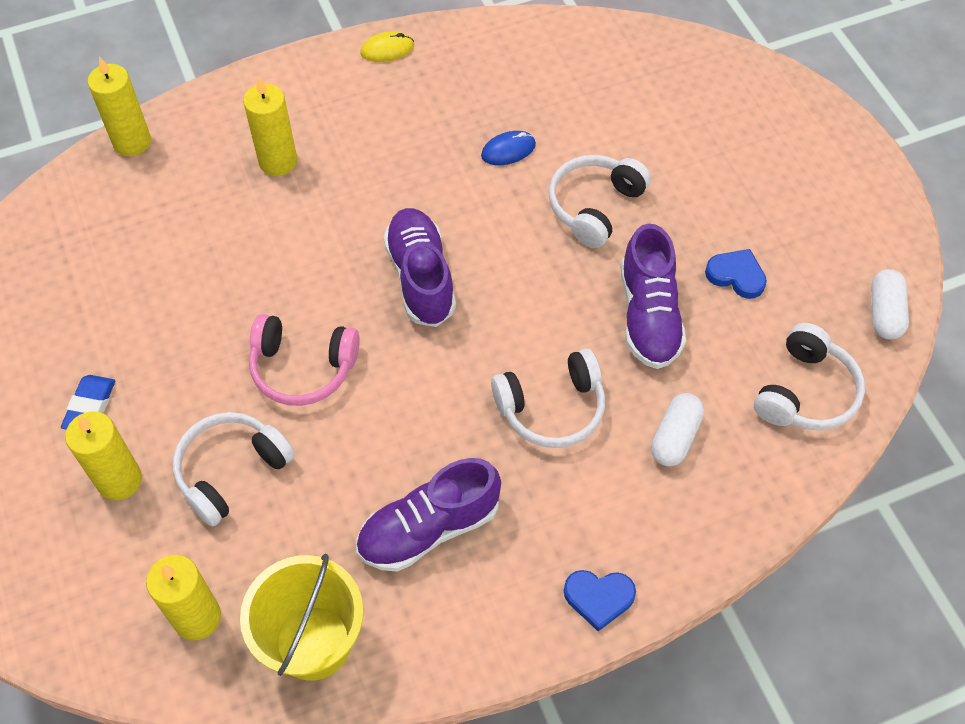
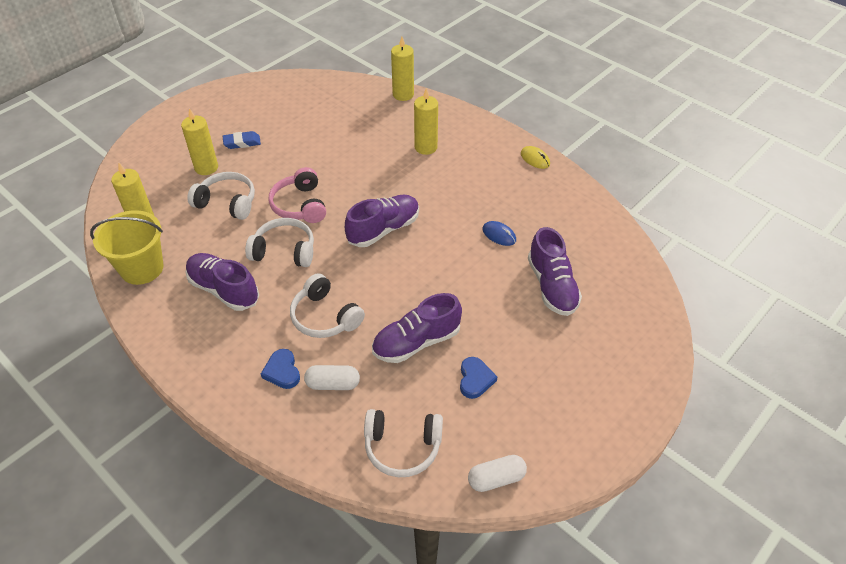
camera: 65 degrees right, 10 degrees down
white headphones [548,155,651,248] -> white headphones moved to [245,218,314,267]
blue heart [564,570,636,631] -> blue heart moved to [261,349,300,389]
none -> purple shoe [528,227,582,316]

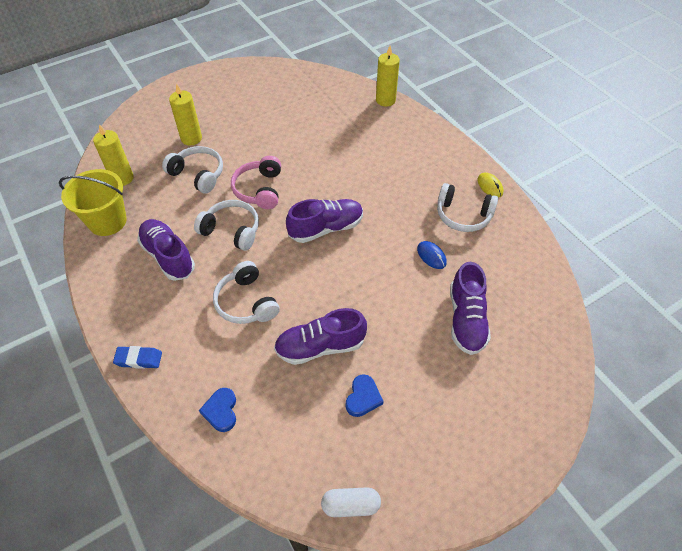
camera: 15 degrees right, 5 degrees up
blue eraser [223,131,261,149] -> blue eraser moved to [113,346,162,369]
blue heart [261,349,300,389] -> blue heart moved to [199,388,236,432]
white capsule [304,365,360,390] -> none
white headphones [364,409,443,477] -> white headphones moved to [437,183,498,232]
yellow candle [414,88,438,155] -> none

